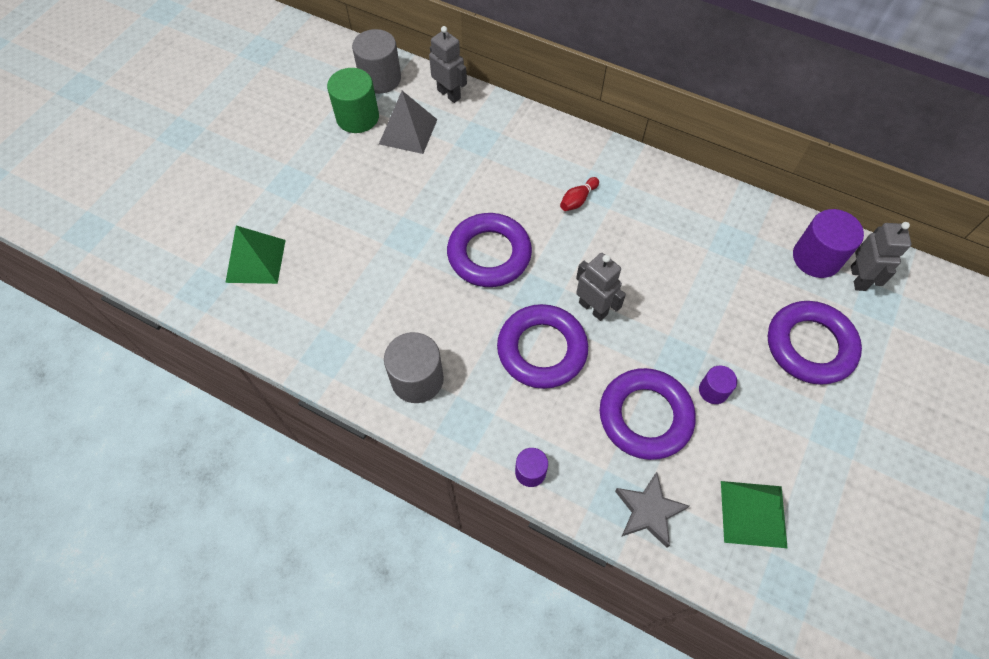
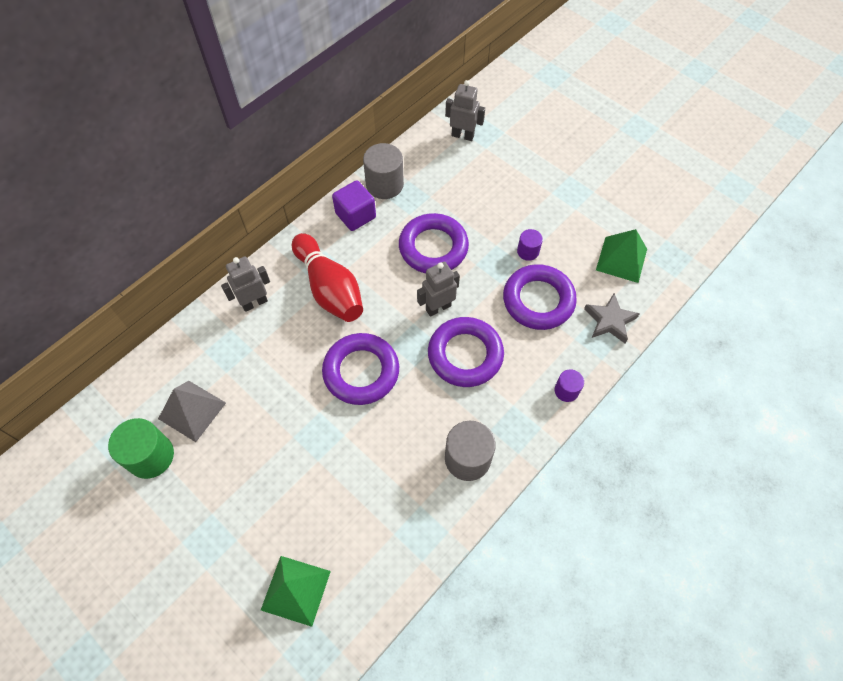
camera: 75 degrees left, 0 degrees up
grey cylinder [352,29,401,94] -> grey cylinder moved to [363,143,404,199]
grey robot [429,26,467,103] -> grey robot moved to [221,256,270,312]
red bowling pin [560,177,599,211] -> red bowling pin [292,233,363,322], size x2.45
purple ring [768,301,862,385] -> purple ring moved to [399,213,469,273]
purple cylinder [793,209,864,278] -> none
none -> purple cube [332,180,376,231]

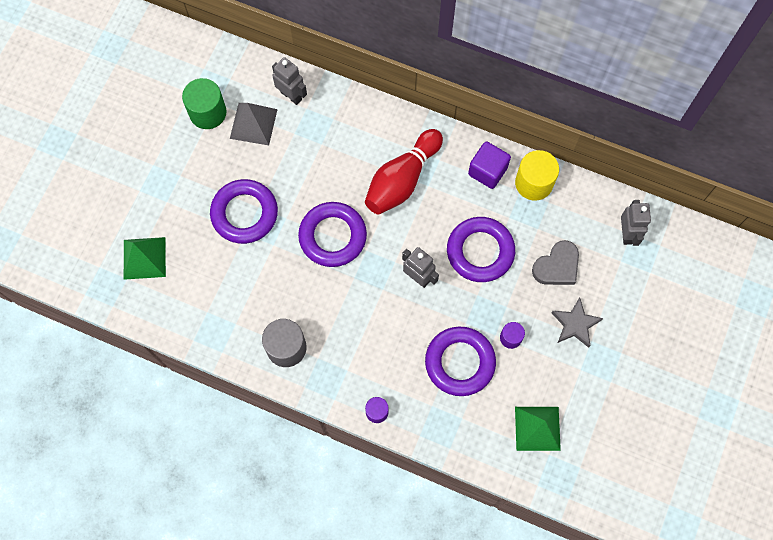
camera: 70 degrees right, 10 degrees up
grey robot [221,256,270,312] -> grey robot moved to [272,57,307,105]
grey cylinder [363,143,404,199] -> yellow cylinder [515,150,559,201]
purple ring [428,317,504,387] -> purple ring moved to [210,179,278,244]
grey star [584,293,640,343] -> grey star moved to [552,298,603,348]
none -> grey heart [532,240,579,285]

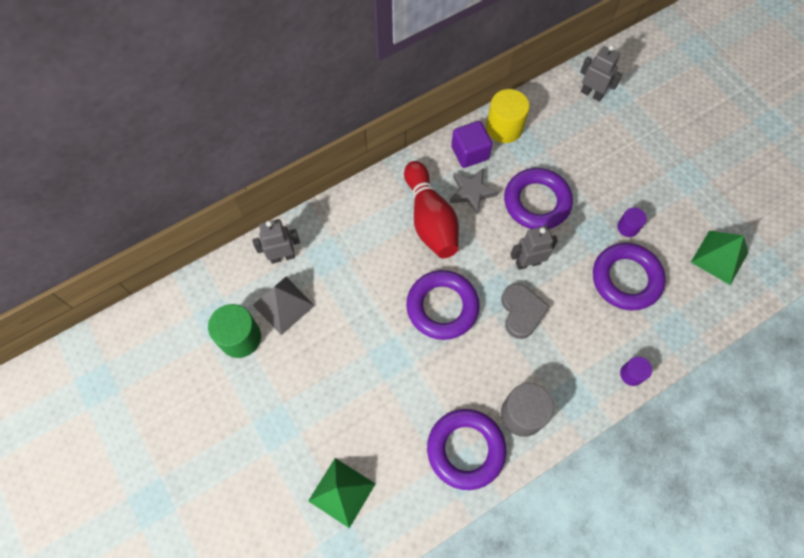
camera: 55 degrees left, 5 degrees down
purple ring [210,179,278,244] -> purple ring moved to [427,409,506,490]
grey heart [532,240,579,285] -> grey heart moved to [501,283,550,339]
grey star [552,298,603,348] -> grey star moved to [450,169,499,215]

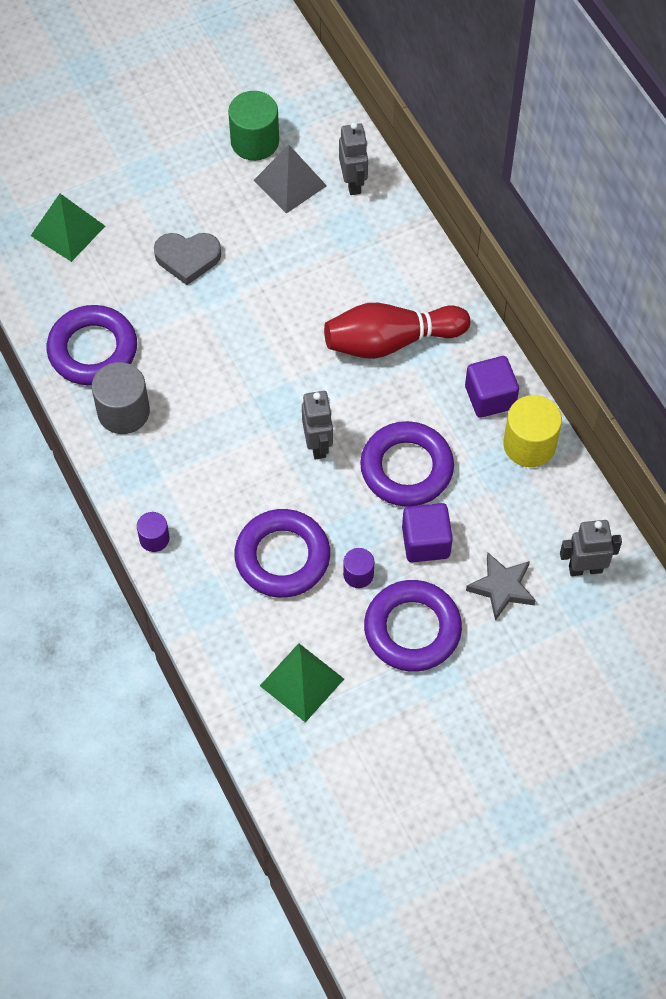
camera: 95 degrees right, 5 degrees down
purple ring [406,270,480,340] -> purple ring moved to [364,580,462,672]
grey star [450,169,499,215] -> grey star moved to [466,553,536,621]
grey heart [501,283,550,339] -> grey heart moved to [154,233,221,285]
grey robot [580,45,623,102] -> grey robot turned 135 degrees counterclockwise [560,520,622,576]
none -> purple cube [402,503,453,562]

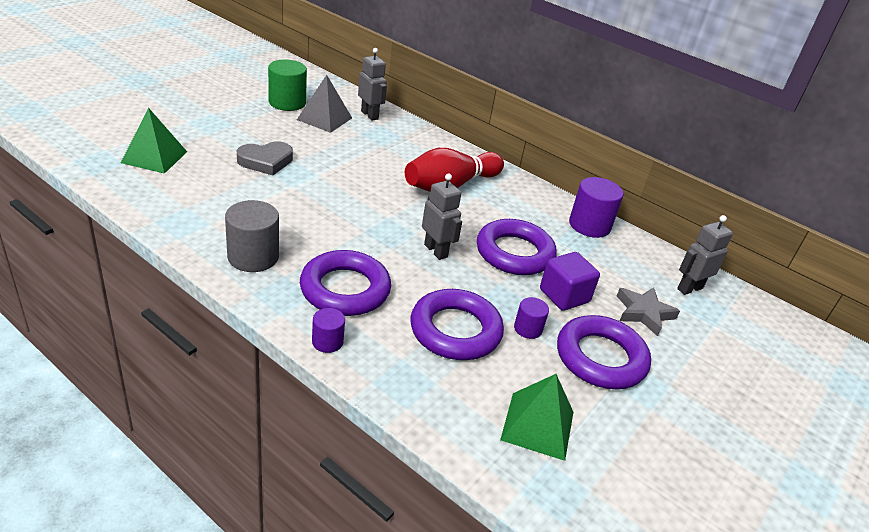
camera: 30 degrees left, 25 degrees down
purple ring [47,305,137,386] -> purple ring moved to [300,250,391,316]
purple cube [465,356,519,418] -> none
yellow cylinder [503,395,562,467] -> purple cylinder [569,177,623,238]

